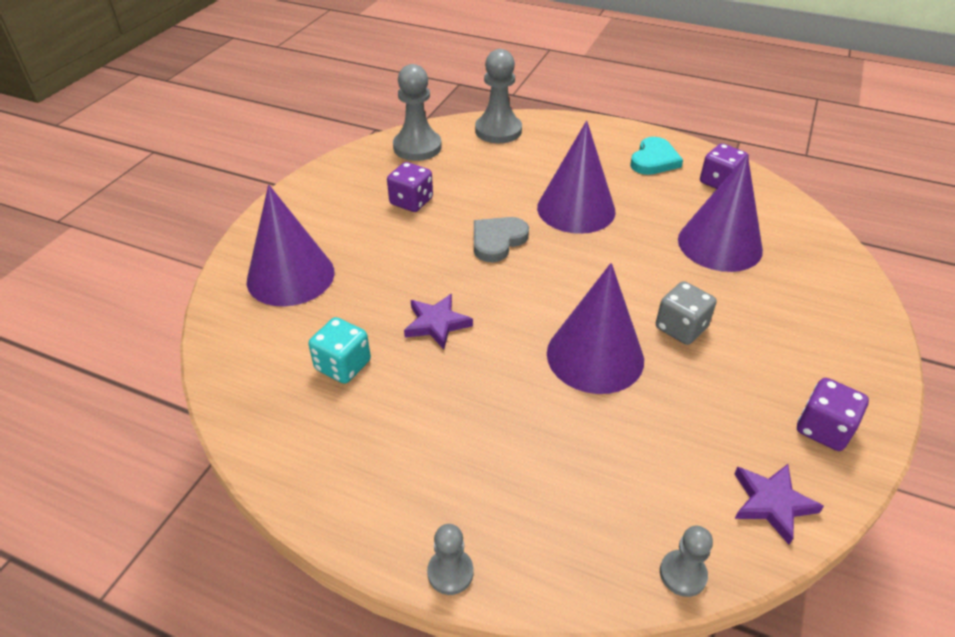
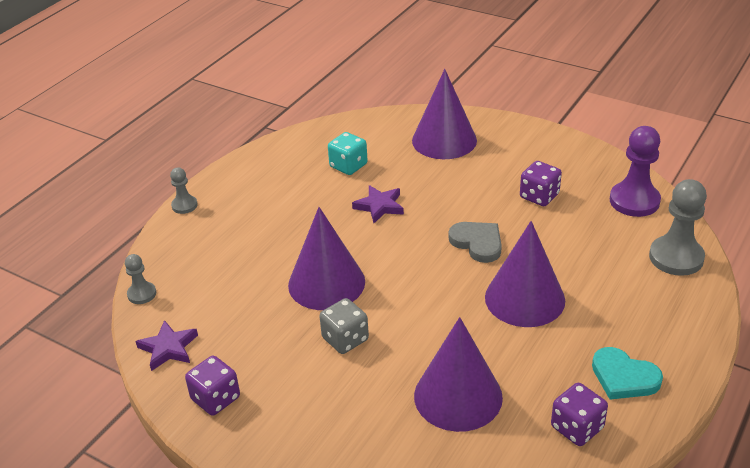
camera: 100 degrees right, 5 degrees down
grey pawn [393,64,442,161] -> purple pawn [610,126,661,217]

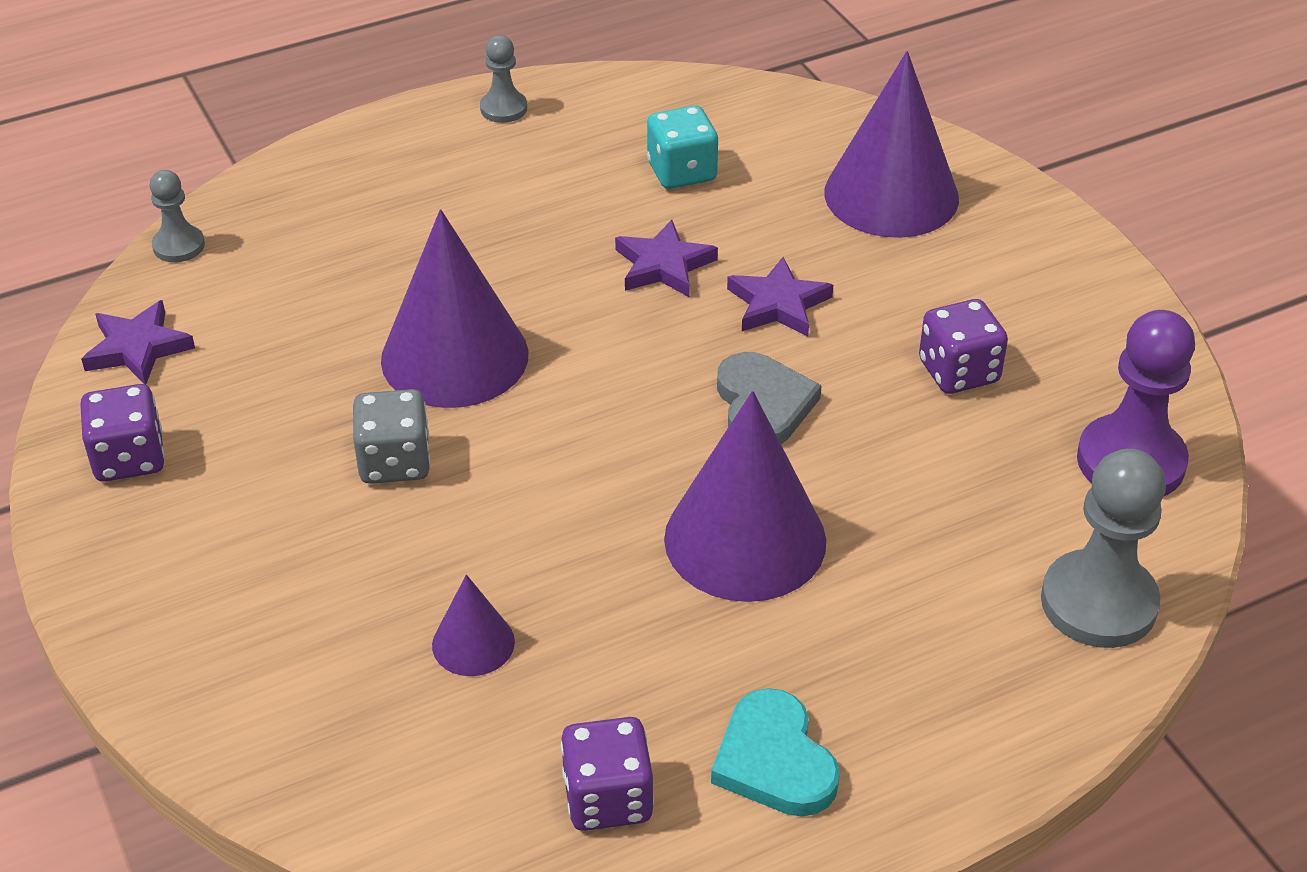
camera: 30 degrees right, 5 degrees up
grey pawn [170,167,198,214] -> grey pawn moved to [480,35,527,123]
purple cone [414,317,503,432] -> purple cone [432,575,515,676], size x0.49
none -> purple star [727,257,833,337]

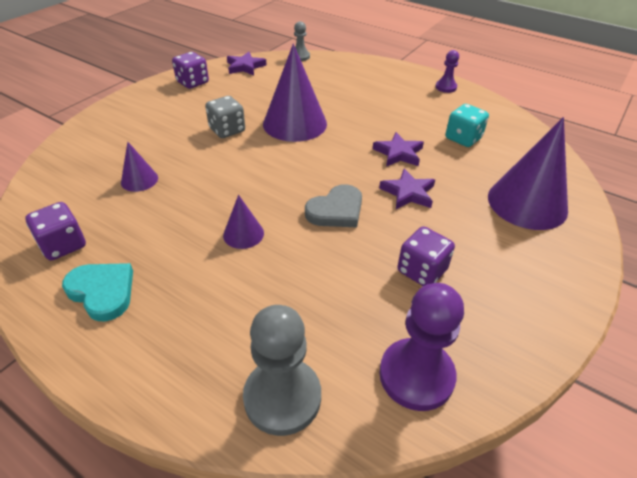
camera: 60 degrees right, 0 degrees up
grey pawn [480,35,527,123] -> purple pawn [435,50,459,93]
purple cone [664,391,826,602] -> purple cone [223,195,264,249], size x0.49
turquoise heart [711,688,840,817] -> turquoise heart turned 90 degrees clockwise [62,263,133,321]

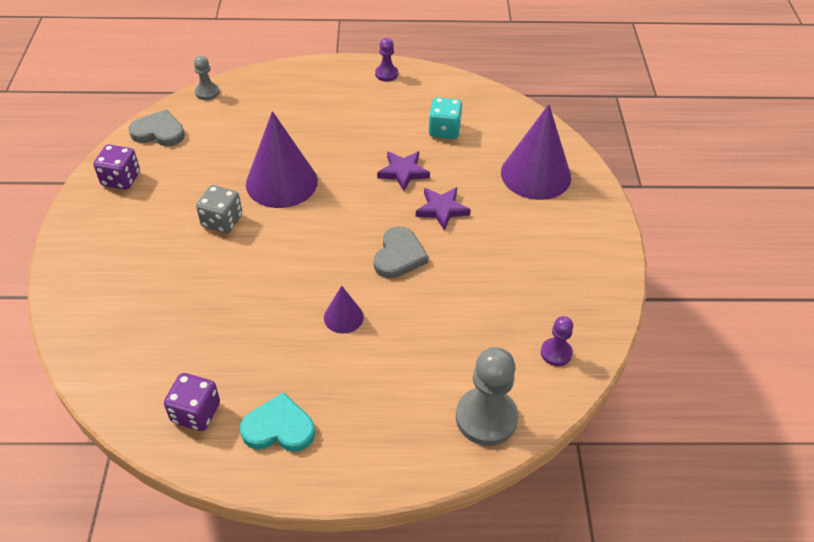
camera: 35 degrees left, 5 degrees up
purple cone [121,142,158,192] -> none
purple star [227,52,267,76] -> grey heart [128,109,185,146]
purple pawn [379,283,464,411] -> purple pawn [541,316,573,366], size x0.54
purple dice [397,226,455,286] -> none

